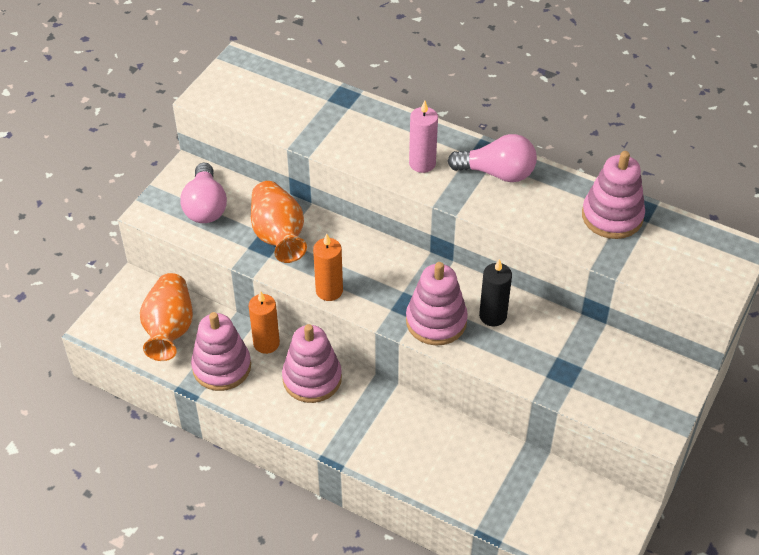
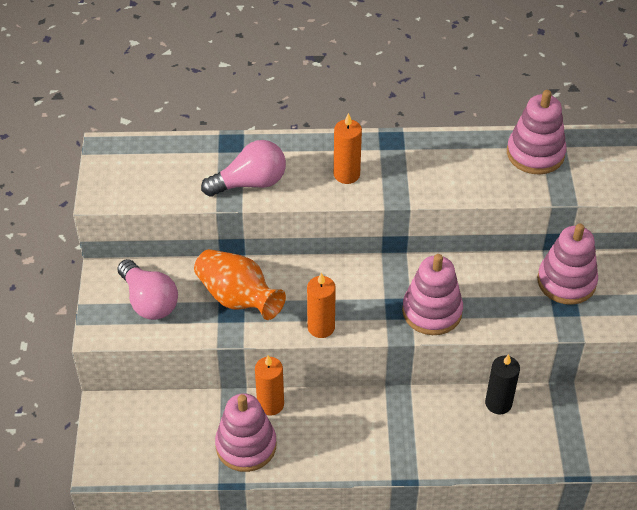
camera: 30 degrees left, 0 degrees up
orange vase [140,273,193,361] -> none
pink stacking toy [282,324,342,403] -> pink stacking toy moved to [537,223,598,305]
pink candle [409,100,438,173] -> orange candle [334,113,362,184]
pink light bulb [447,134,537,182] -> pink light bulb moved to [201,140,286,197]
black candle [479,259,512,326] -> black candle moved to [485,354,520,414]

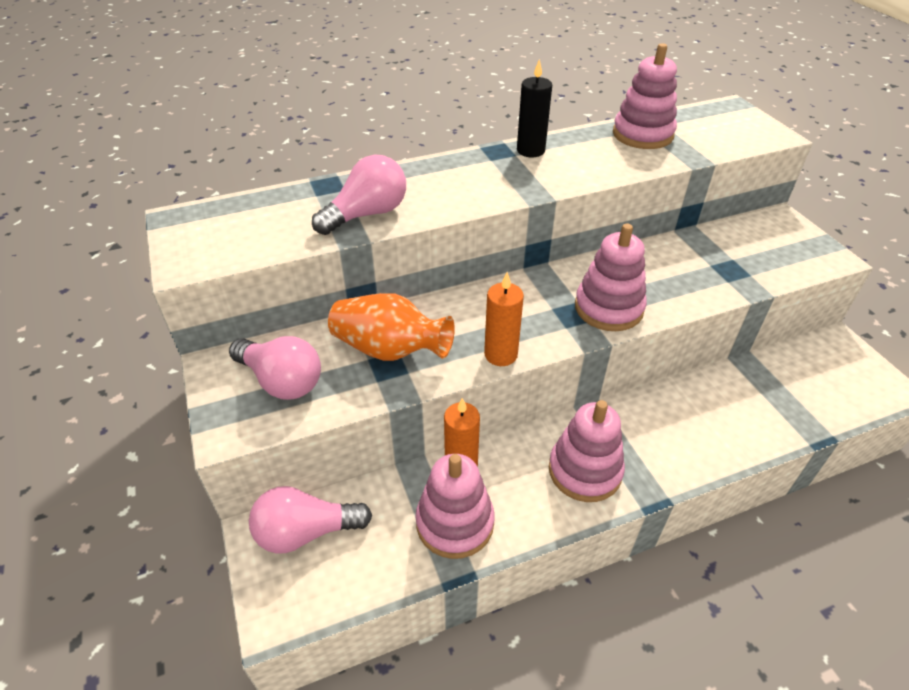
camera: 20 degrees left, 5 degrees down
orange candle [334,113,362,184] -> none
black candle [485,354,520,414] -> black candle moved to [517,59,552,157]
pink stacking toy [537,223,598,305] -> pink stacking toy moved to [549,400,625,502]
none -> pink light bulb [249,486,372,553]

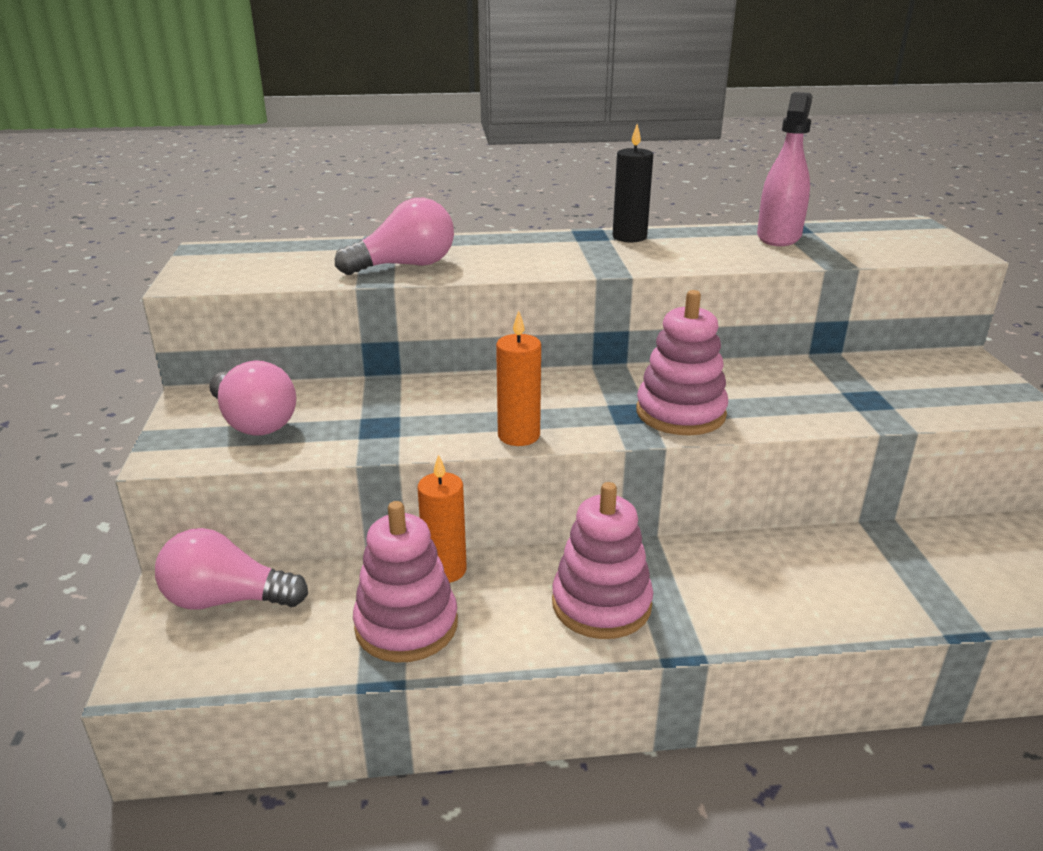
camera: 15 degrees right, 15 degrees down
orange vase [328,293,455,361] -> none
pink stacking toy [613,43,677,149] -> pink spray bottle [757,92,813,246]

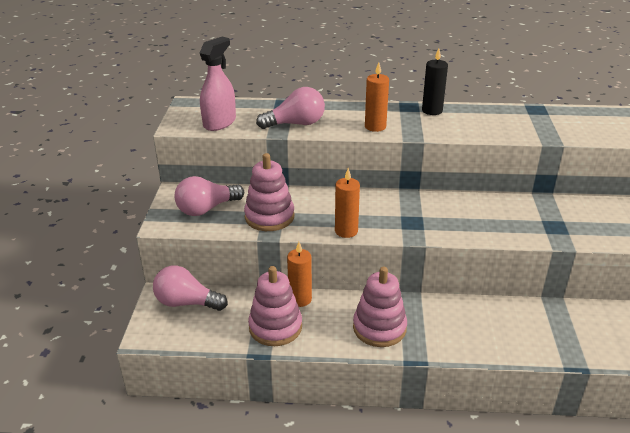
camera: 10 degrees right, 5 degrees up
pink light bulb [209,360,296,436] -> pink light bulb turned 90 degrees clockwise [174,176,244,216]
pink stacking toy [636,290,728,435] -> pink stacking toy moved to [244,153,294,231]
pink spray bottle [757,92,813,246] -> pink spray bottle moved to [200,37,236,131]
none -> orange candle [365,62,389,132]

